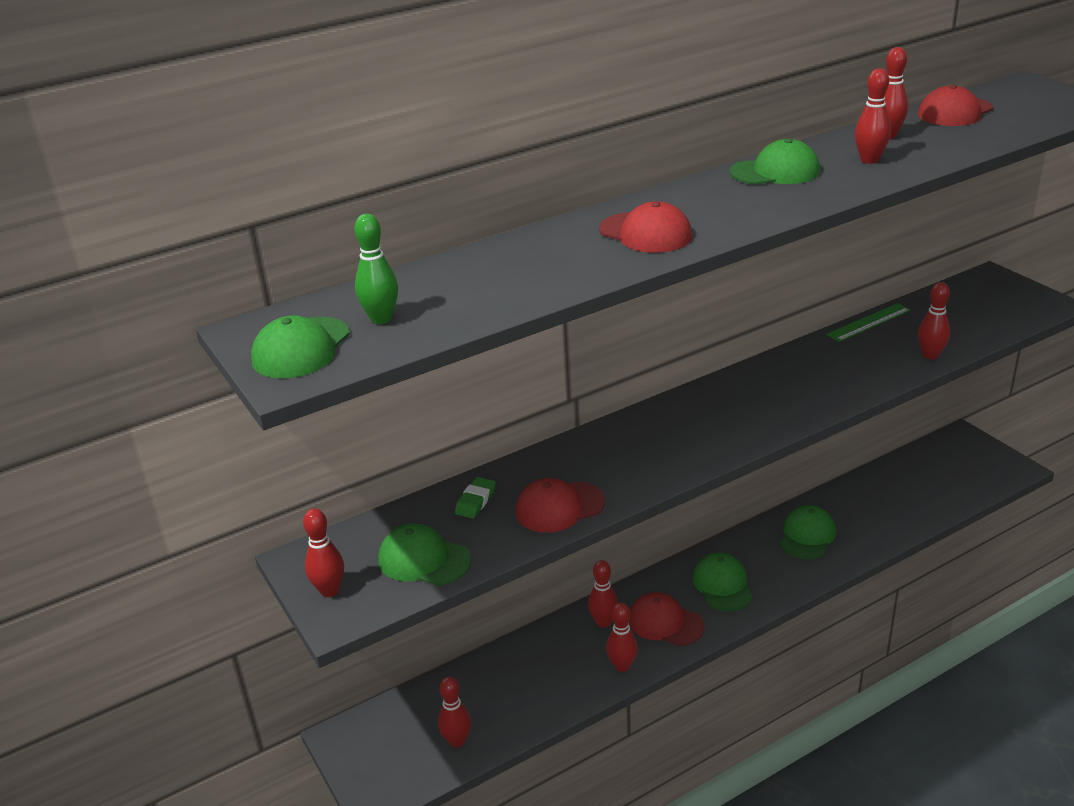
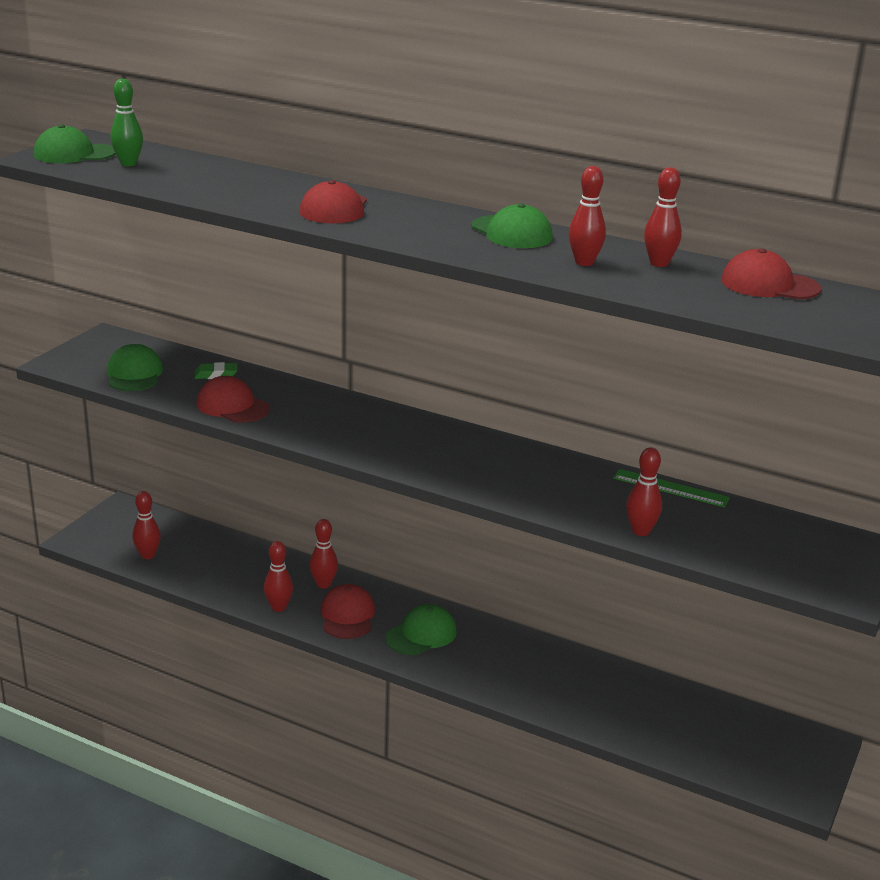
camera: 55 degrees right, 5 degrees down
red bowling pin [303,509,344,597] -> none
green cap [780,505,836,559] -> none

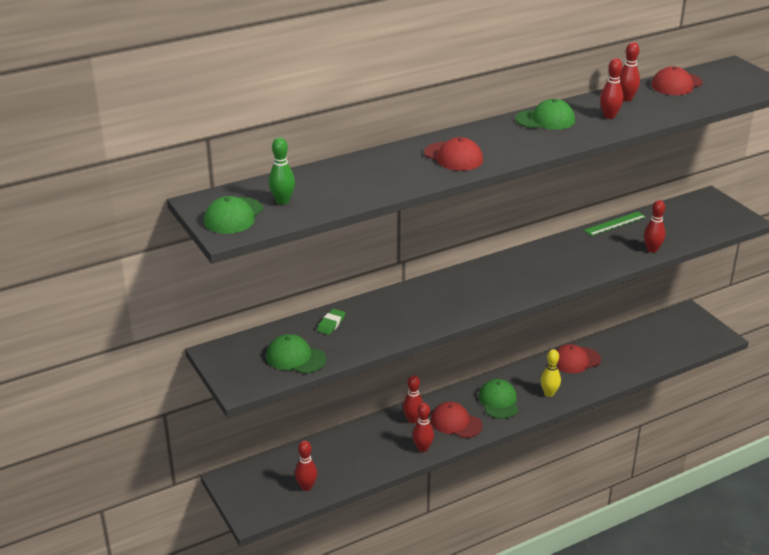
camera: 55 degrees left, 5 degrees up
red cap [196,376,270,423] -> red cap moved to [557,344,601,373]
none -> yellow bowling pin [540,349,561,397]

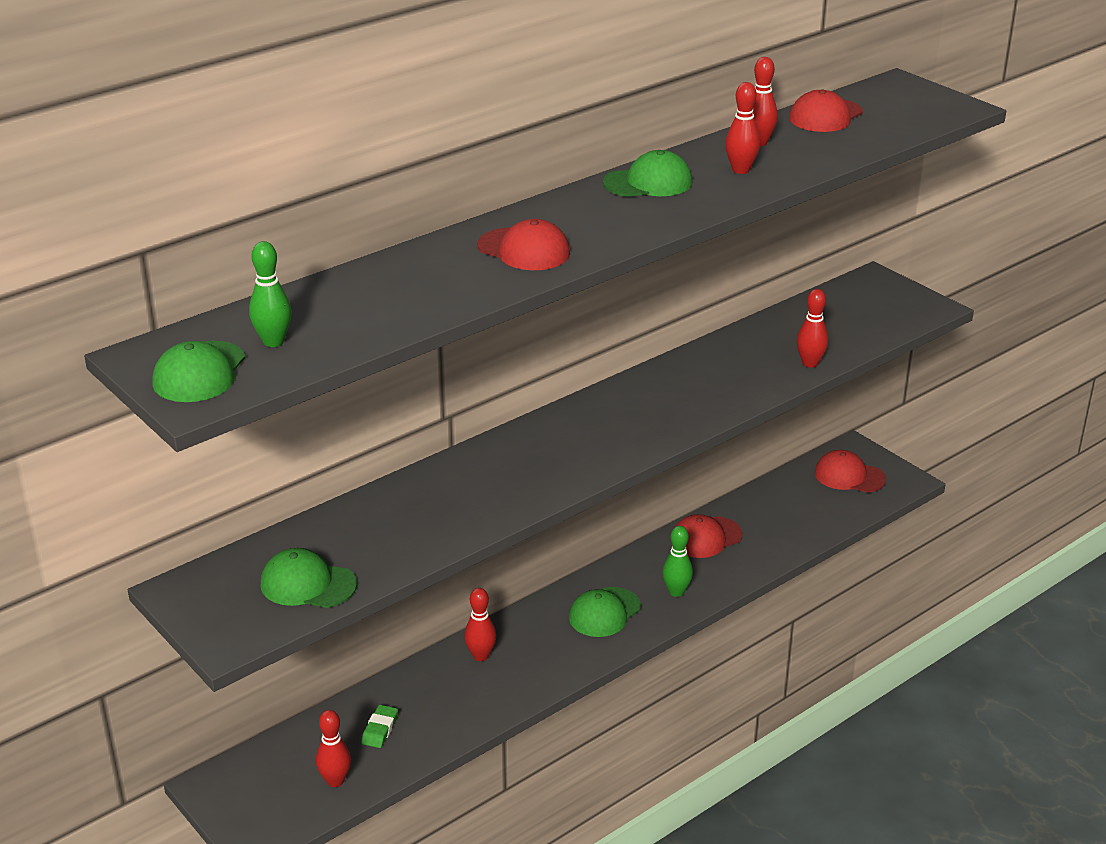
camera: 10 degrees left, 0 degrees up
green eraser [317,309,345,335] -> green eraser moved to [361,705,398,748]
red bowling pin [413,403,434,452] -> none
red cap [430,402,483,438] -> red cap moved to [814,450,886,493]
green cap [478,379,519,419] -> green cap turned 120 degrees counterclockwise [569,587,641,637]
yellow bowling pin [540,349,561,397] -> green bowling pin [662,526,693,597]
green ruler [584,212,646,236] -> none

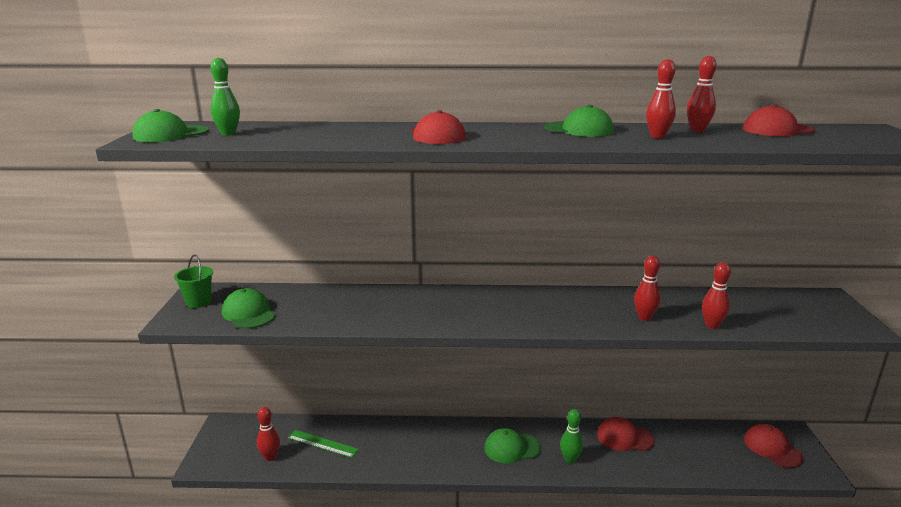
camera: 40 degrees right, 10 degrees down
green eraser [361,705,398,748] -> green ruler [288,430,359,458]
red bowling pin [464,588,496,661] -> red bowling pin moved to [634,256,661,321]
none -> green bucket [174,255,213,308]

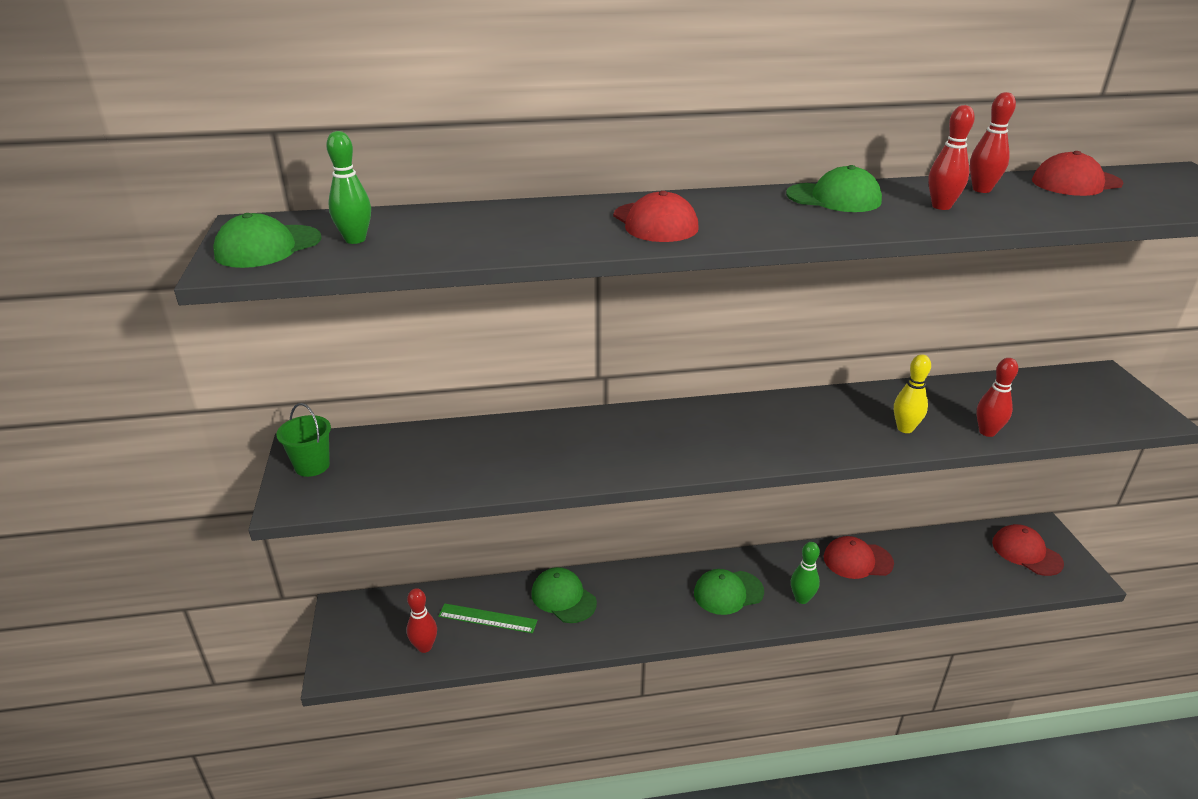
camera: 10 degrees left, 10 degrees up
green cap [222,288,275,329] -> green cap moved to [531,567,597,623]
red bowling pin [634,256,661,321] -> yellow bowling pin [894,354,931,433]

